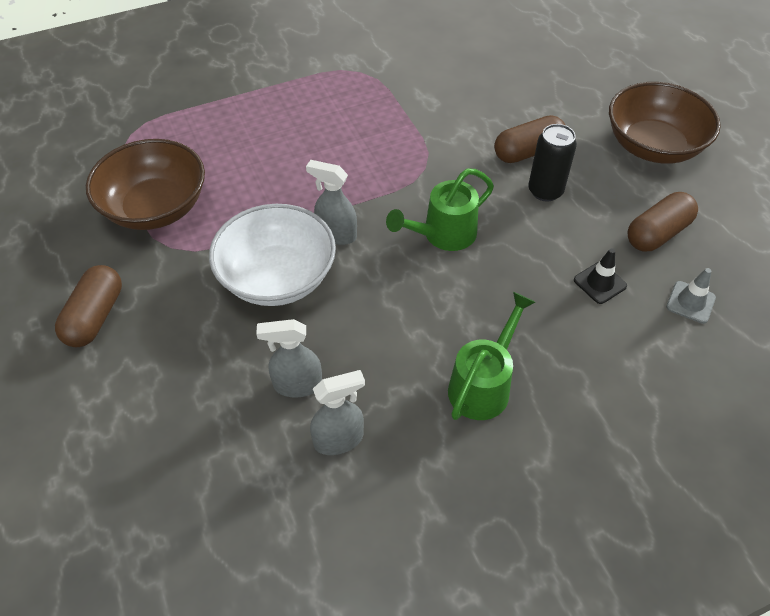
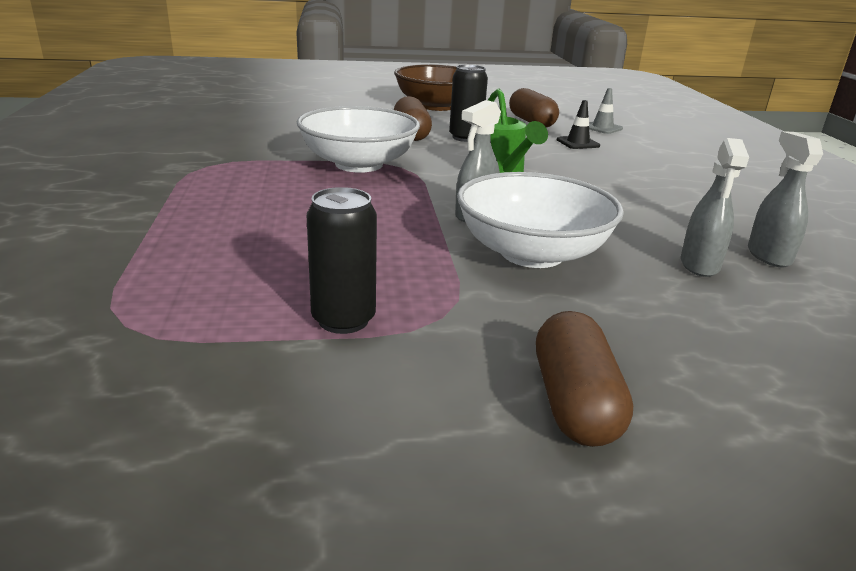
camera: 75 degrees left, 25 degrees down
brown capsule [55,265,122,347] -> brown capsule turned 60 degrees clockwise [536,311,633,447]
brown bowl [86,139,205,230] -> black can [307,187,377,334]
green watering can [448,292,535,420] -> none
none -> white bowl [297,106,420,173]

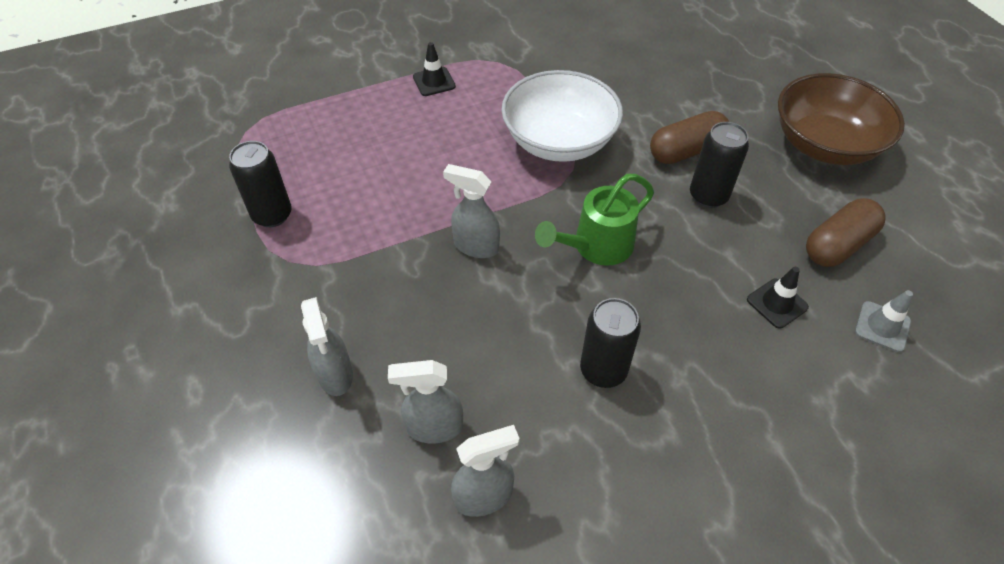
camera: 75 degrees right, 25 degrees up
white bowl [457,172,624,268] -> none
brown capsule [536,311,633,447] -> none
none -> grey spray bottle [301,297,353,396]
none -> black traffic cone [413,42,456,96]
none -> black can [580,298,641,388]

